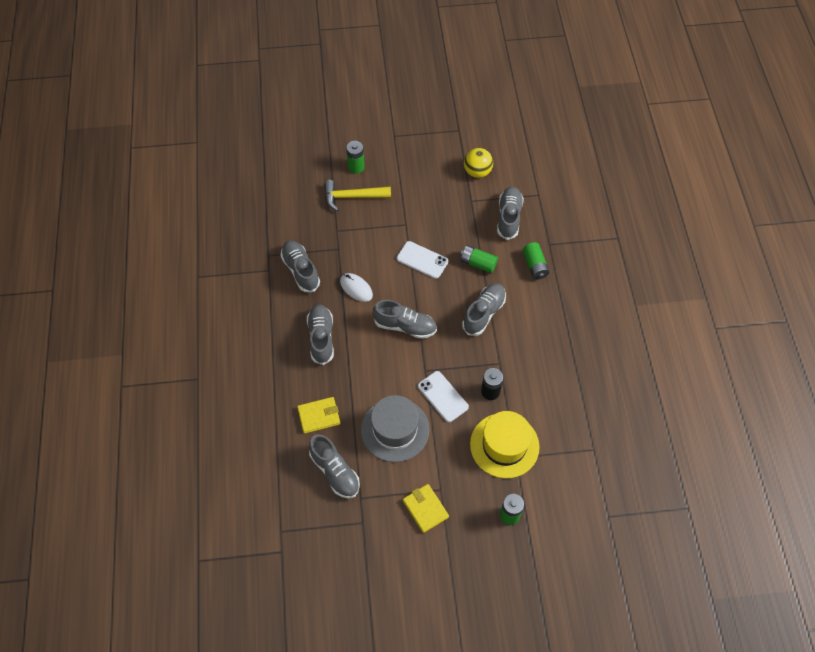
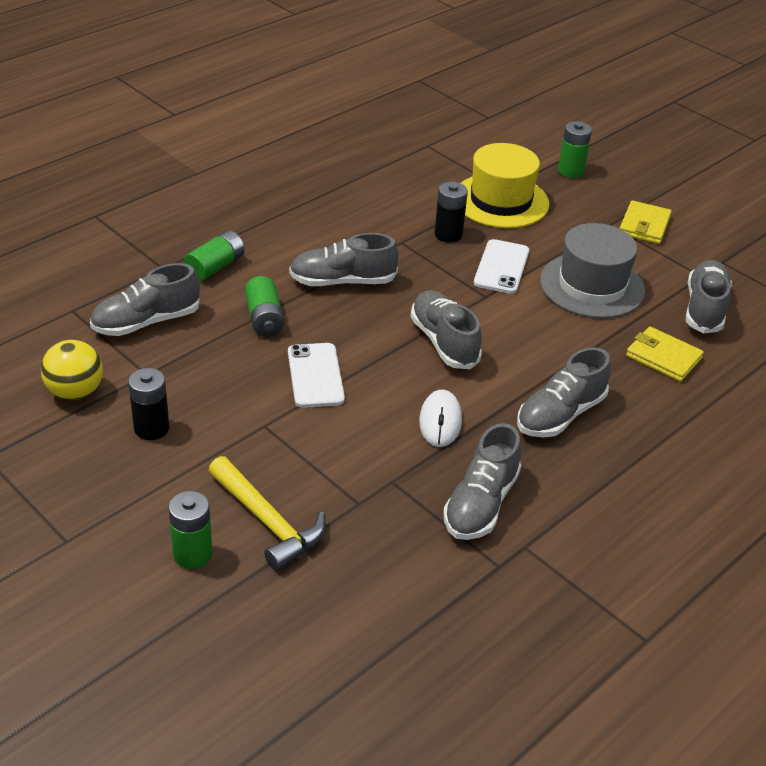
camera: 130 degrees left, 20 degrees down
none -> black battery [128,368,169,440]

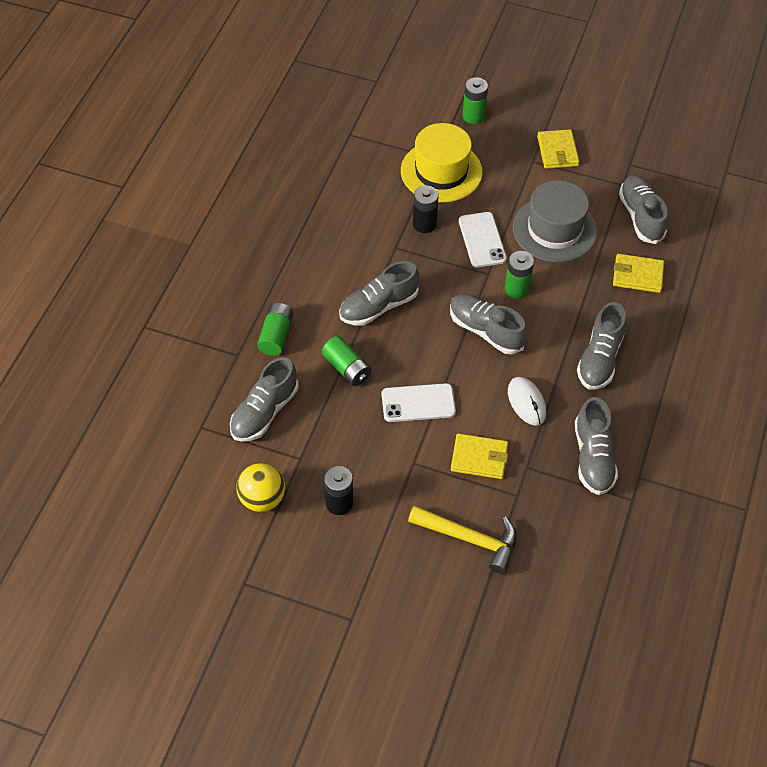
camera: 25 degrees left, 15 degrees up
green battery [168,491,212,569] -> green battery moved to [505,251,534,299]
white phone [288,343,345,408] -> white phone turned 60 degrees counterclockwise [382,383,456,422]
none -> yellow wallet [451,433,508,479]

